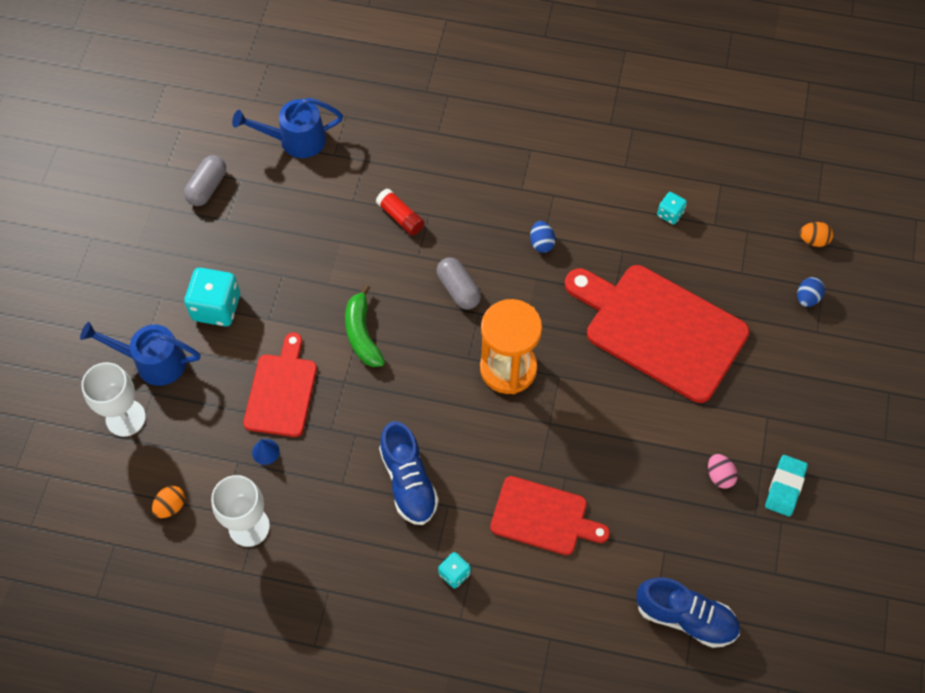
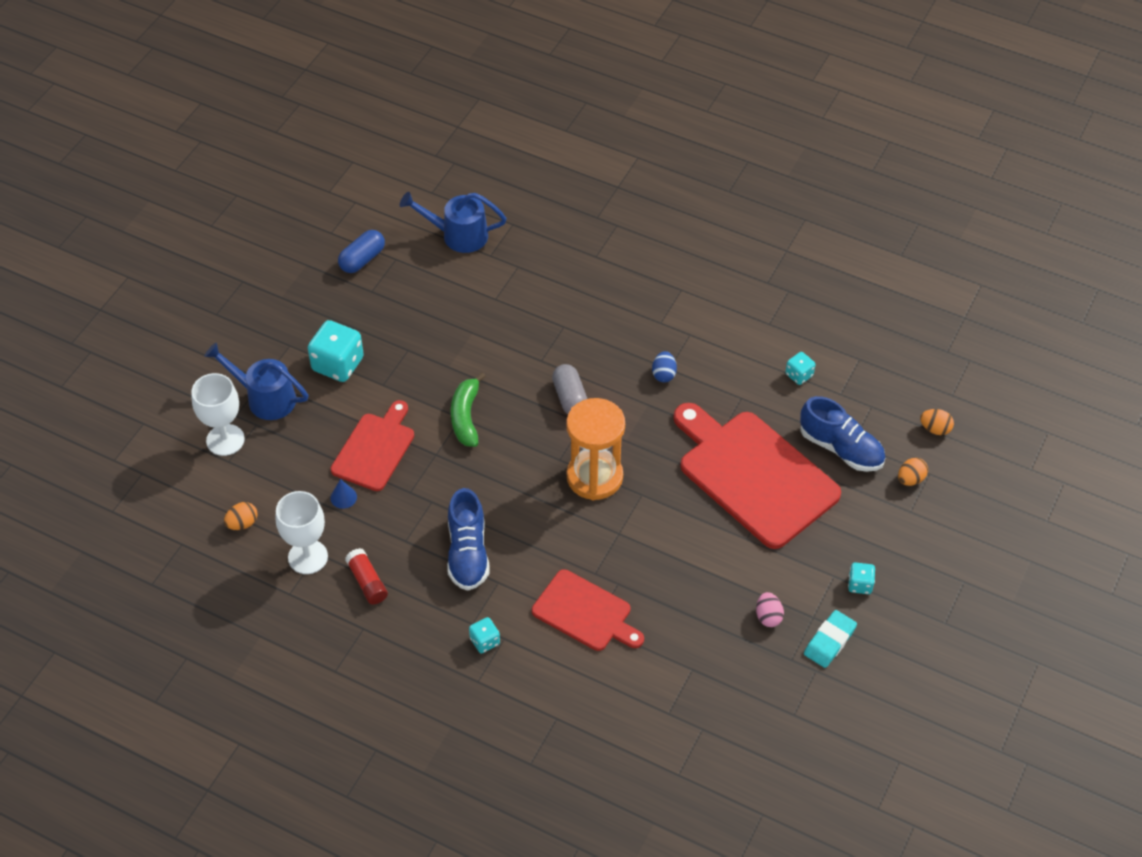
camera: 15 degrees right, 10 degrees down
grey capsule [184,155,226,206] -> blue capsule [338,230,385,273]
red glue stick [376,189,425,236] -> red glue stick moved to [345,548,388,605]
blue shoe [636,577,740,648] -> blue shoe moved to [800,396,885,472]
blue egg [797,277,825,307] -> orange egg [898,458,928,486]
none -> turquoise dice [848,562,875,594]

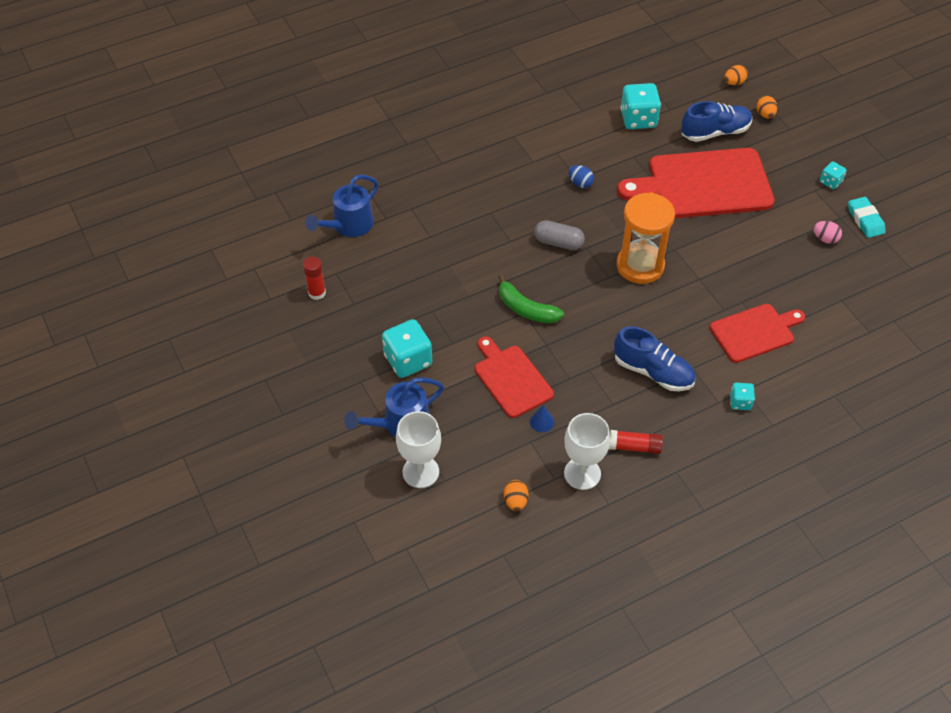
camera: 55 degrees left, 0 degrees up
blue capsule [338,230,385,273] -> red glue stick [303,257,326,300]
turquoise dice [785,352,815,385] -> turquoise dice [620,83,661,129], size x1.91

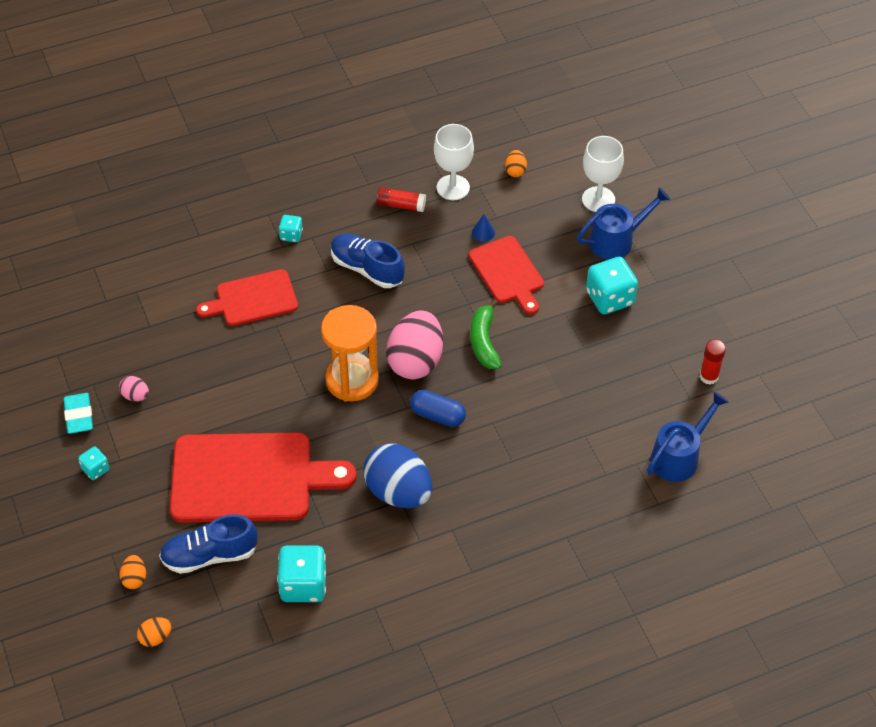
camera: 175 degrees left, 0 degrees up
green banana [499,275,564,323] -> green banana turned 135 degrees counterclockwise [470,299,502,369]
grey capsule [534,220,585,250] -> blue capsule [410,390,466,427]
blue egg [569,165,594,188] -> blue egg [363,443,432,508], size x2.29
none -> pink egg [386,311,443,379]

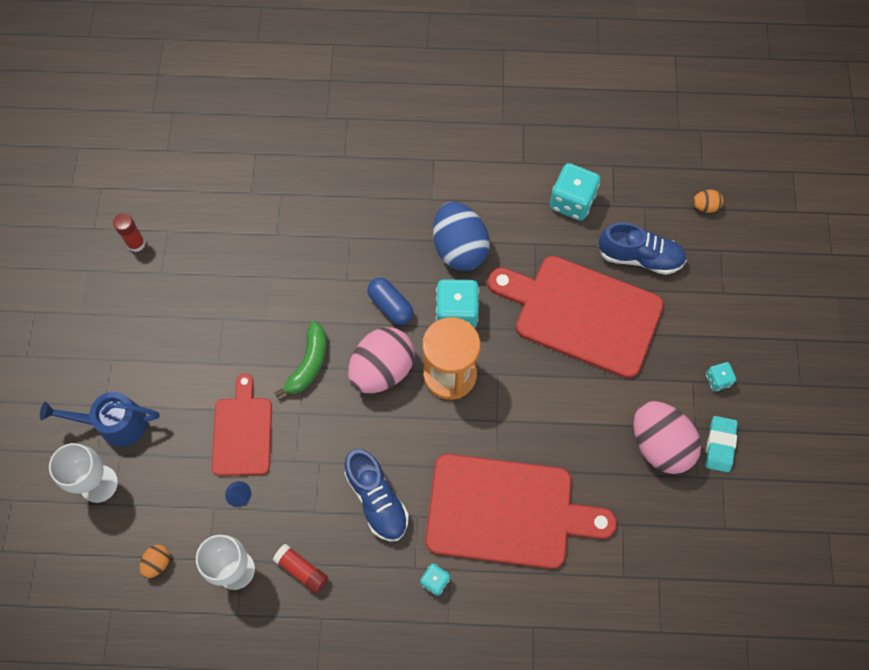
camera: 155 degrees left, 15 degrees up
pink egg [119,376,149,401] -> pink egg [633,401,701,474], size x2.29
orange egg [119,555,146,589] -> none
red cutting board [196,269,298,326] -> red cutting board [425,454,617,569], size x1.72
turquoise dice [586,257,638,314] -> turquoise dice moved to [436,279,479,328]
blue watering can [647,391,729,482] -> none

